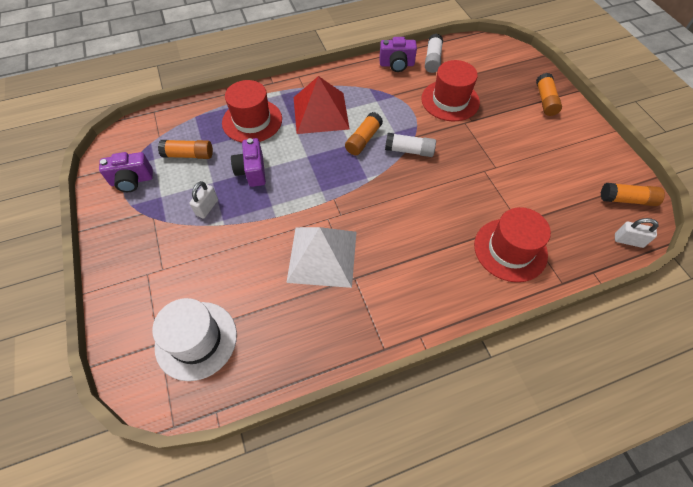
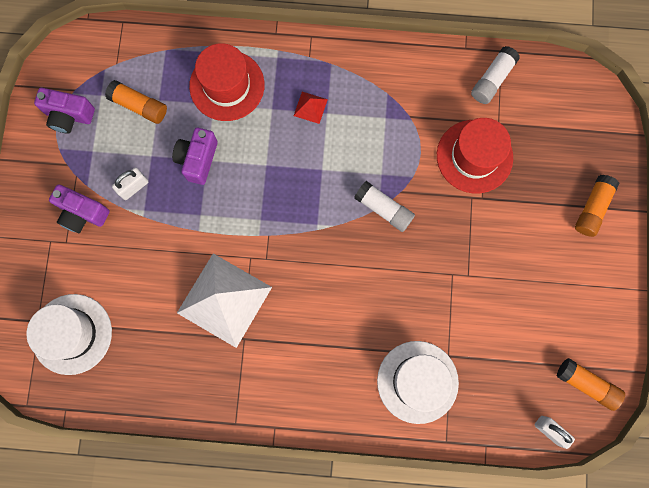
camera: 25 degrees right, 20 degrees up
red pyramid [294,76,350,134] -> red pyramid [294,92,328,124], size x0.41
orange glue stick [345,112,383,155] -> none
purple camera [379,37,417,72] -> purple camera moved to [49,184,110,233]
red hat [474,207,551,282] -> white hat [377,341,459,424]

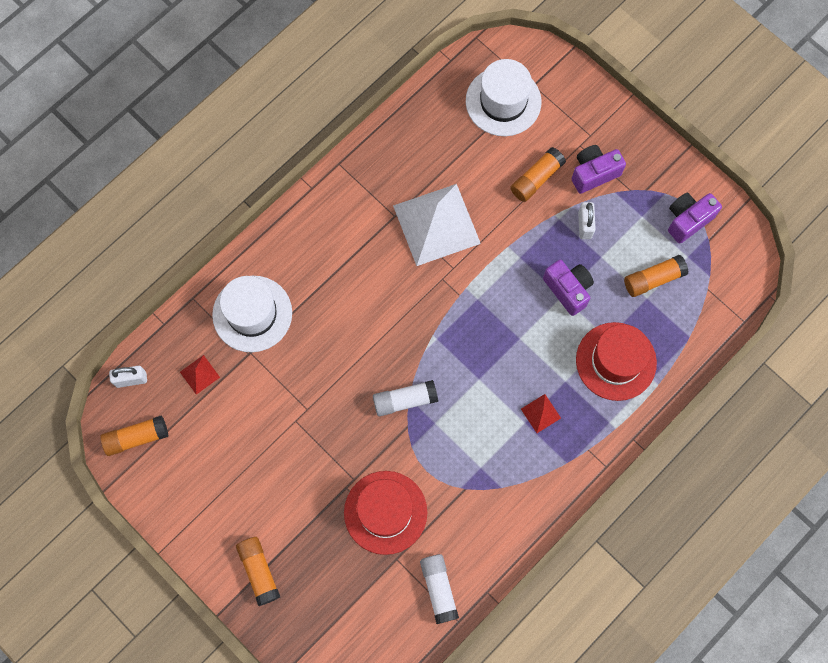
camera: 130 degrees right, 5 degrees down
none -> red pyramid [180,355,220,395]
none -> orange glue stick [510,147,566,202]

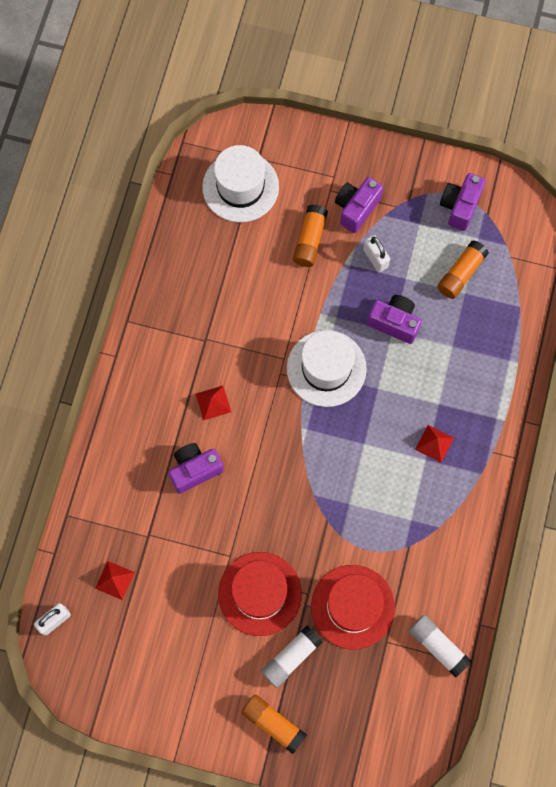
camera: 30 degrees left, 0 degrees up
orange glue stick [100,416,168,456] -> none
white hat [212,276,292,352] -> white hat moved to [287,330,367,407]
white glue stick [373,380,438,416] -> white glue stick moved to [261,626,323,688]
white pyramid [393,184,481,266] -> none
red hat [576,322,657,401] -> red hat moved to [218,552,302,636]
none -> purple camera [168,443,224,494]
none -> red pyramid [196,386,231,420]

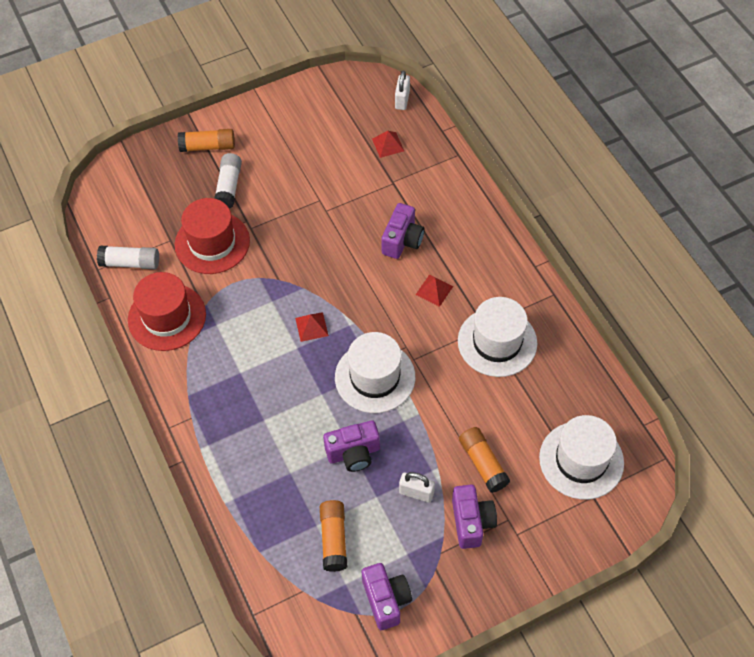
camera: 140 degrees right, 15 degrees down
red hat [218,552,302,636] -> red hat moved to [128,272,206,351]
red pyramid [415,425,454,463] -> red pyramid moved to [295,312,329,342]
none -> white hat [458,297,537,377]

